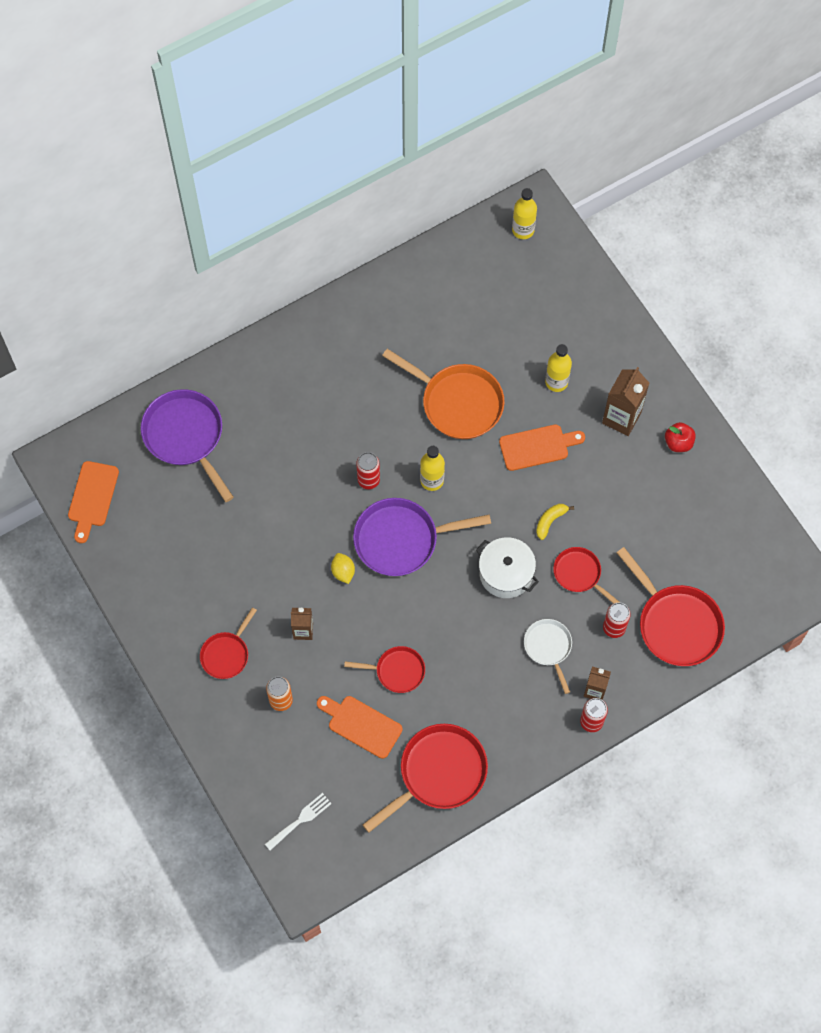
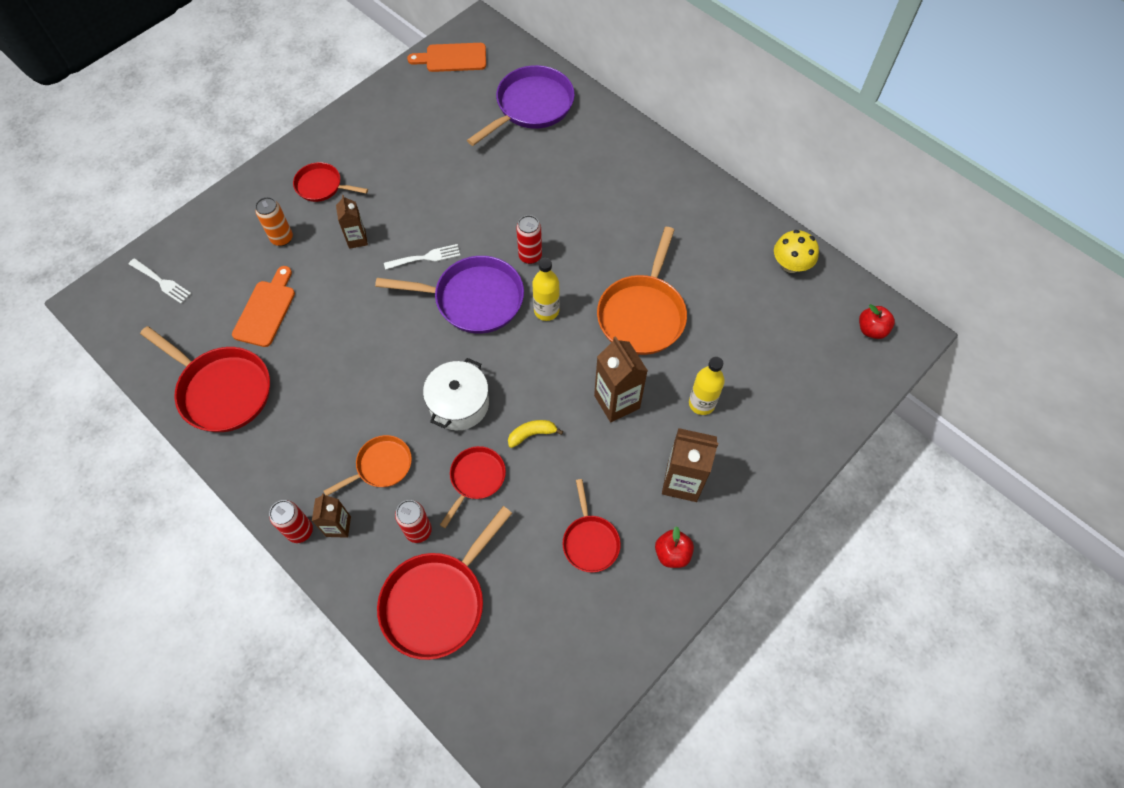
camera: 75 degrees right, 5 degrees down
yellow lemon [331,553,355,584] -> white fork [384,244,461,270]
red pan [344,646,425,693] -> red pan moved to [563,479,621,573]
purple pan [353,498,491,576] -> purple pan turned 120 degrees clockwise [375,256,524,334]
orange cutting board [499,425,585,471] -> brown carton [594,336,648,422]
yellow bottle [512,188,537,239] -> red apple [859,304,895,339]
white pan [524,619,572,694] -> orange pan [323,435,412,496]
yellow banana [536,504,574,540] -> yellow banana turned 45 degrees counterclockwise [508,420,563,448]
none -> yellow mushroom [774,230,819,273]

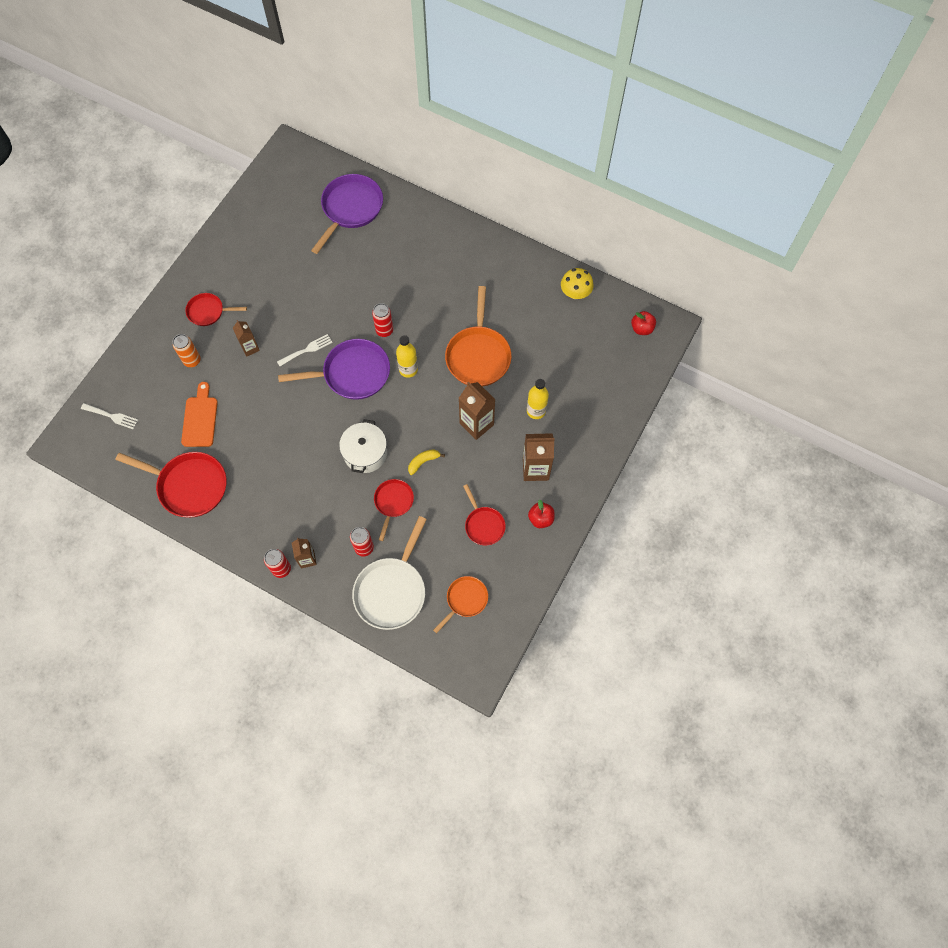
camera: 15 degrees left, 5 degrees up
orange pan [323,435,412,496] -> orange pan moved to [433,576,488,633]
red pan [377,506,512,660] -> white pan [352,516,427,630]
orange cutting board [407,43,486,72] -> none

